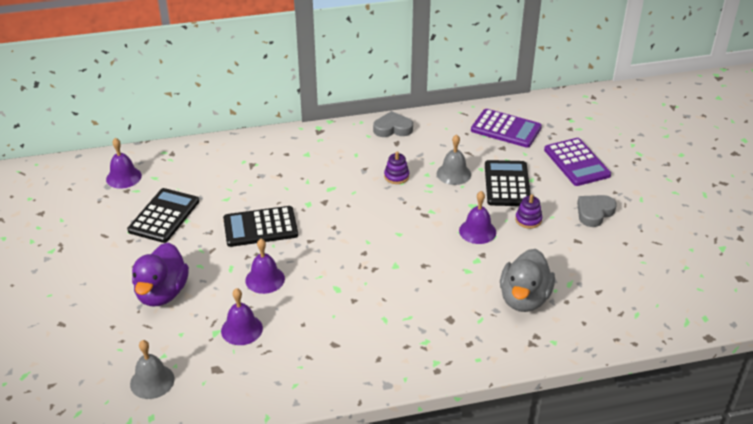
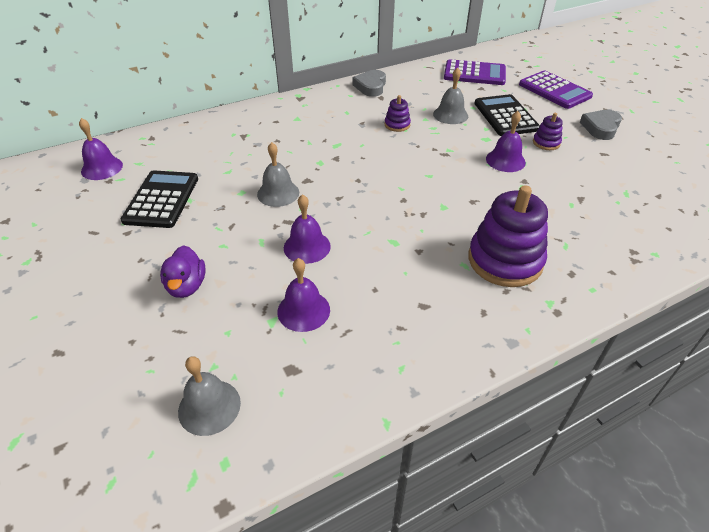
camera: 15 degrees left, 5 degrees up
purple duck [132,242,189,306] -> purple duck [160,245,205,298], size x0.63
black calculator [223,206,298,247] -> grey bell [257,142,299,207]
grey heart [373,111,413,137] -> grey heart turned 60 degrees counterclockwise [353,70,386,97]
grey duck [500,249,555,312] -> none
none -> purple stacking toy [468,185,548,287]

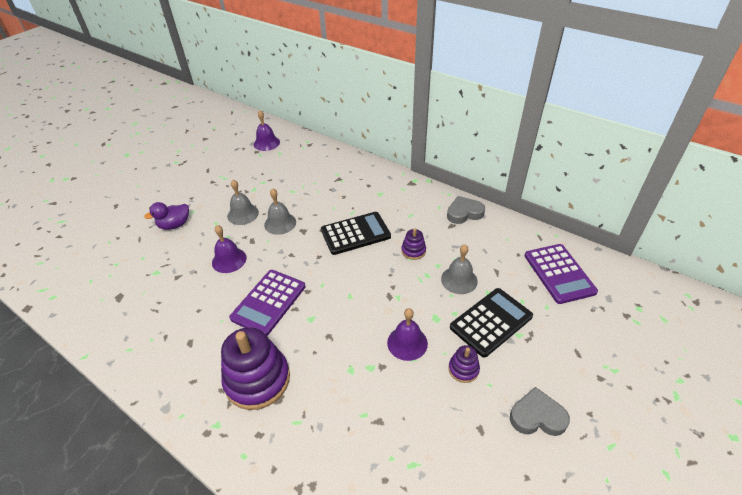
camera: 65 degrees right, 0 degrees up
black calculator [121,170,198,228] -> black calculator moved to [321,212,391,255]
grey bell [178,356,241,436] -> grey bell moved to [227,180,259,225]
purple bell [277,258,330,332] -> none
purple calculator [519,70,593,109] -> purple calculator moved to [229,270,306,336]

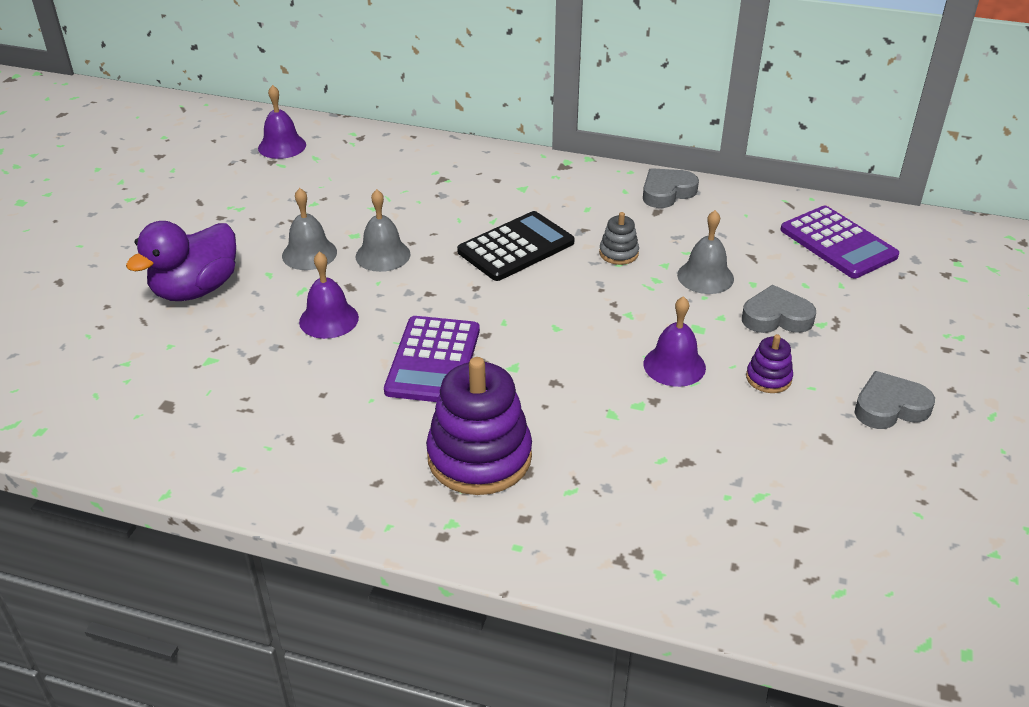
camera: 20 degrees left, 5 degrees down
purple duck [144,202,189,230] -> purple duck [126,221,236,301], size x1.58
purple stacking toy [402,228,426,260] -> grey stacking toy [599,212,639,265]
black calculator [450,288,533,358] -> grey heart [742,285,816,333]

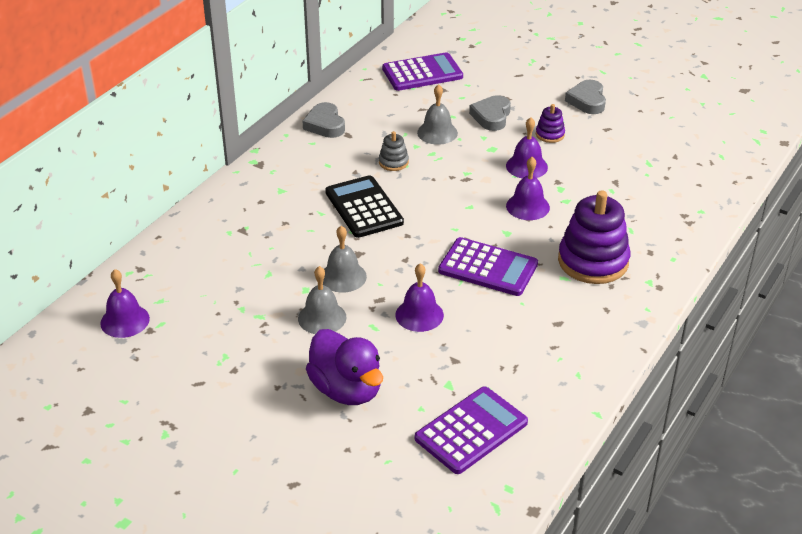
camera: 75 degrees left, 0 degrees up
none -> purple calculator [415,386,528,474]
none -> purple bell [506,157,550,220]

